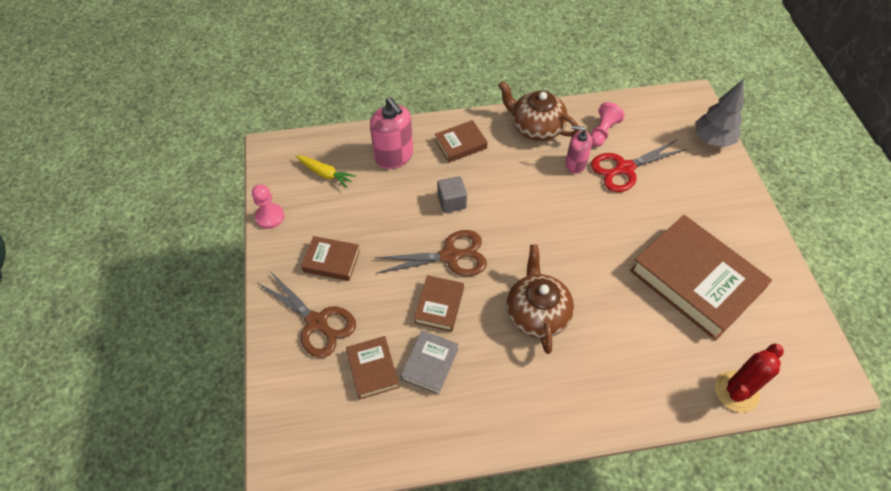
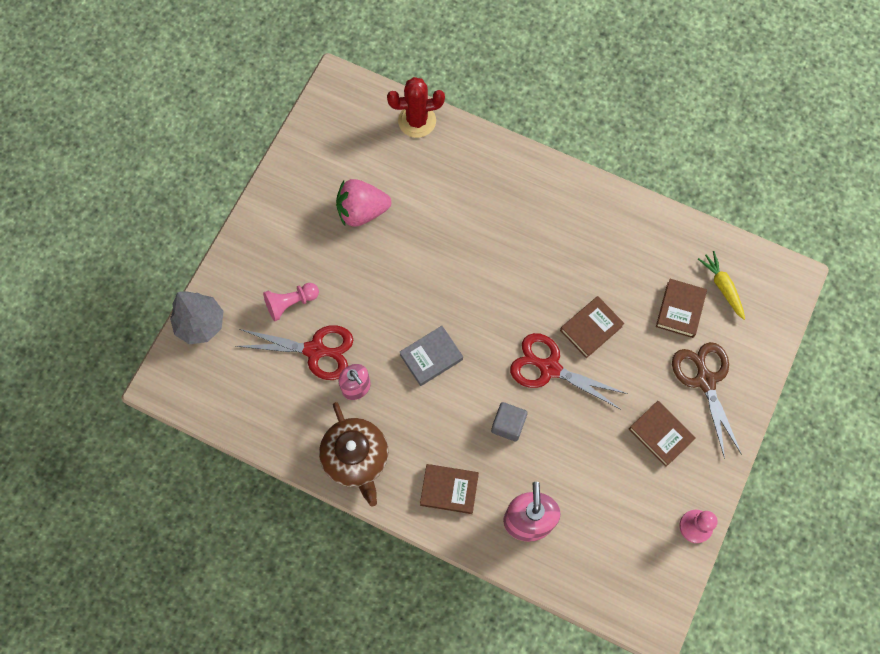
camera: 145 degrees left, 15 degrees up
yellow carrot [296,155,356,188] -> yellow carrot moved to [698,251,745,320]
brown scissors [375,230,487,276] -> red scissors [510,333,627,409]
grey book [400,330,459,395] -> grey book moved to [400,326,463,386]
brown teapot [506,244,574,354] -> none
pink pawn [591,102,625,147] -> pink pawn moved to [263,283,319,321]
brown book [630,215,772,341] -> pink strawberry [336,179,391,227]

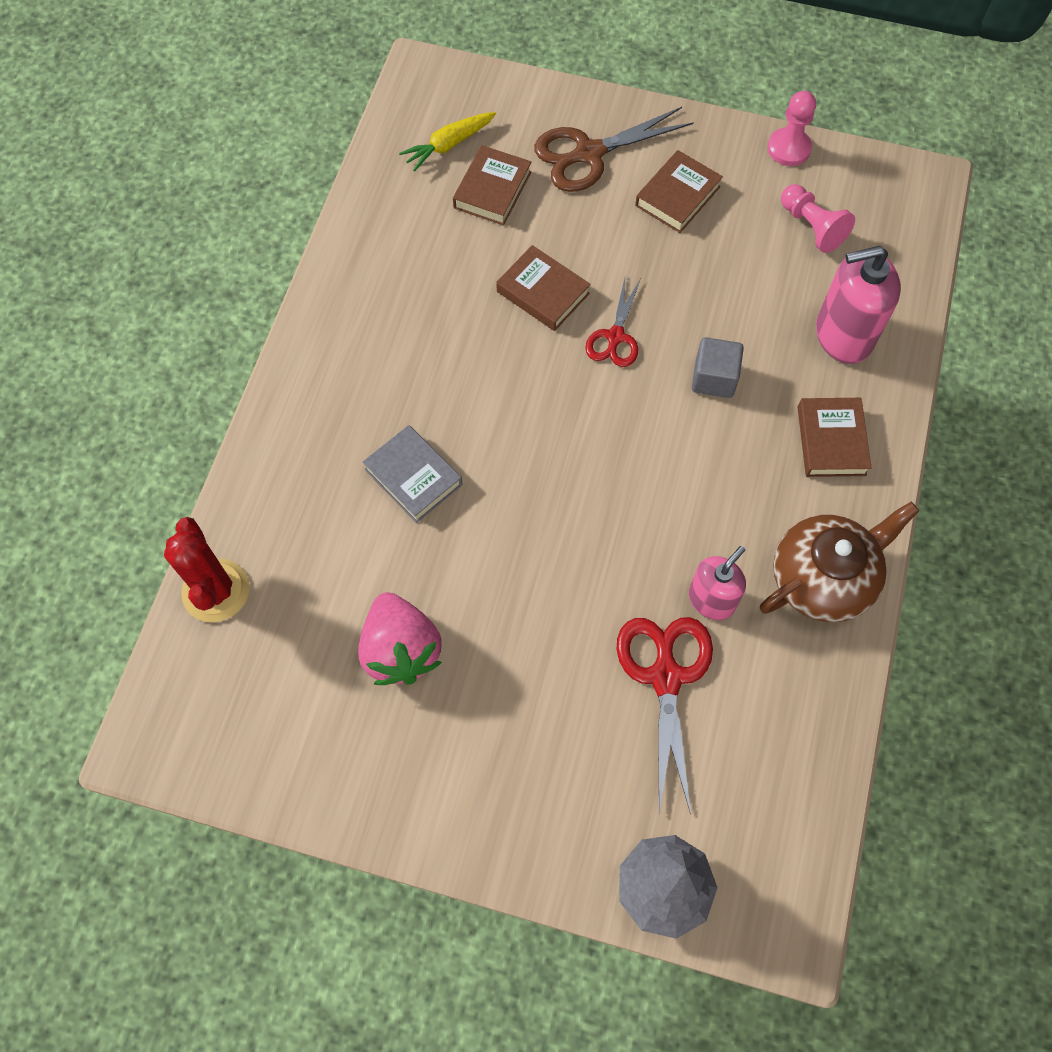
camera: 100 degrees left, 5 degrees down
pink pawn [263,283,319,321] -> pink pawn moved to [781,184,855,253]
grey book [400,326,463,386] -> grey book moved to [362,425,462,523]
red scissors [510,333,627,409] -> red scissors [585,278,641,367], size x0.62
brown book [656,279,707,338] -> brown book turned 75 degrees counterclockwise [453,145,531,225]

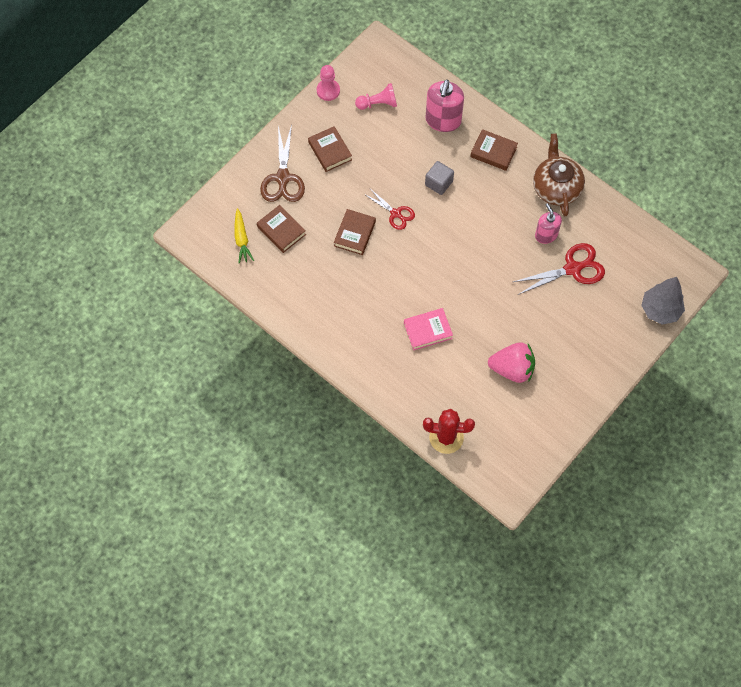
camera: 65 degrees left, 0 degrees up
grey book [362,425,462,523] -> pink book [404,308,453,350]
brown book [496,245,591,331] -> brown book turned 45 degrees counterclockwise [334,209,376,255]
red scissors [617,617,713,814] -> red scissors turned 135 degrees clockwise [513,243,605,295]

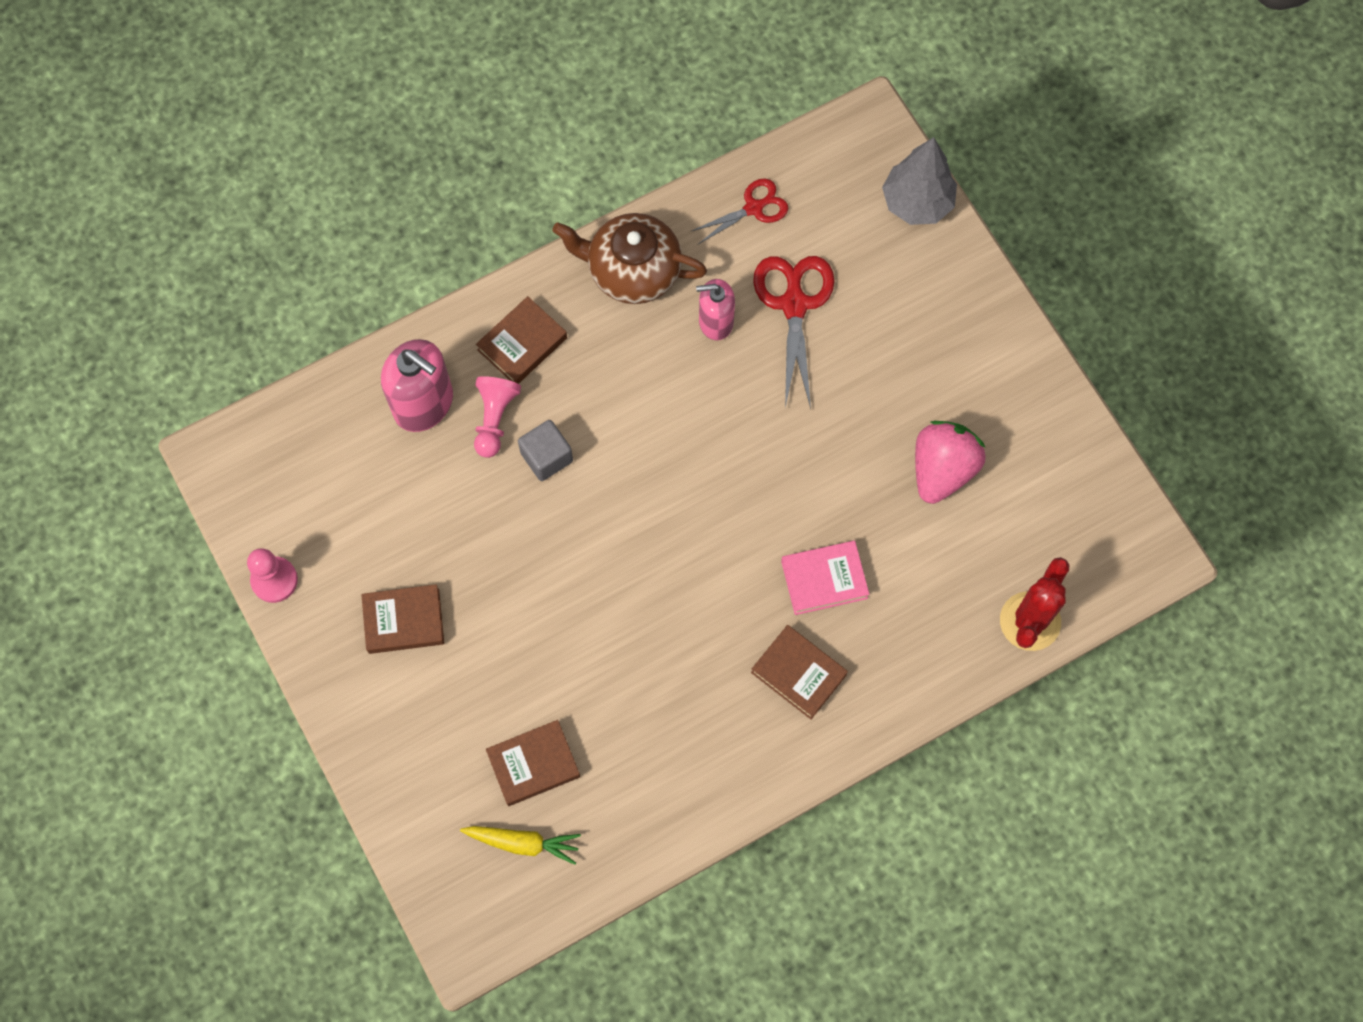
camera: 70 degrees left, 5 degrees up
brown scissors [260,124,305,202] -> none
brown book [334,209,376,255] -> brown book moved to [751,625,848,719]
pink pawn [355,83,397,110] -> pink pawn moved to [474,376,521,458]
red scissors [364,190,415,230] -> red scissors moved to [690,179,788,244]
pink book [404,308,453,350] -> pink book turned 75 degrees clockwise [781,541,869,615]

